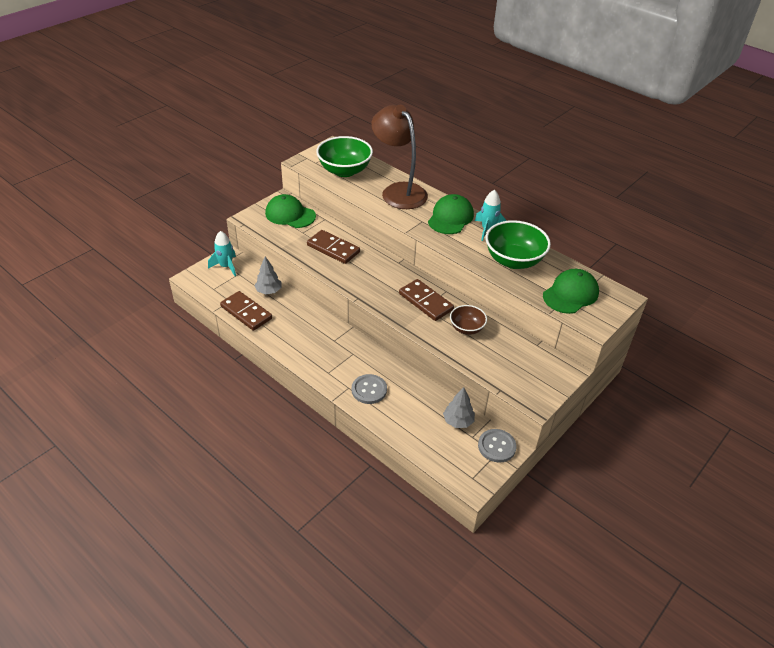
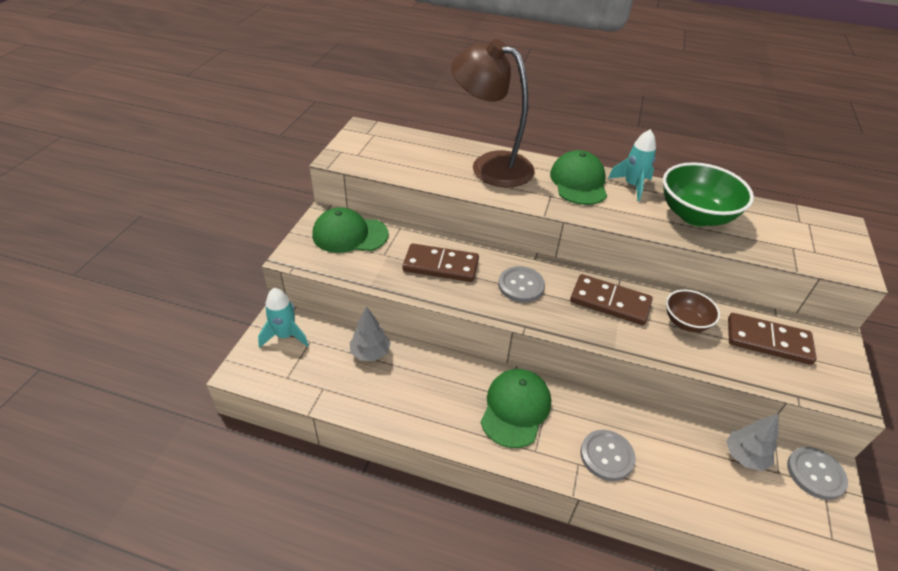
camera: 25 degrees left, 0 degrees up
brown domino [220,291,272,331] -> brown domino moved to [728,313,817,365]
green bowl [316,136,373,177] -> none
green cap [543,269,599,314] -> green cap moved to [481,369,551,448]
none -> grey button [498,266,545,302]

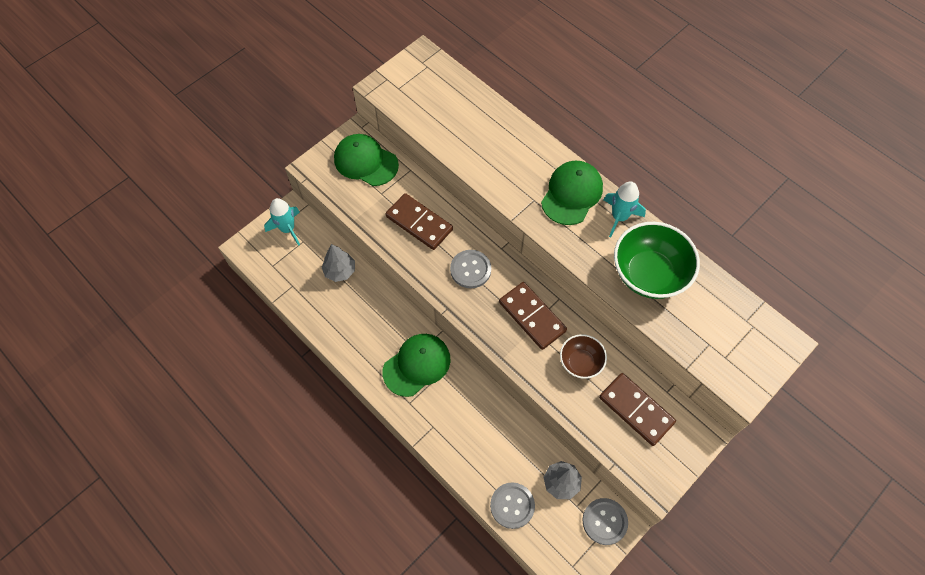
camera: 30 degrees right, 20 degrees up
brown lamp [451,39,535,187] -> none
grey button [580,430,636,481] -> grey button moved to [490,482,535,529]

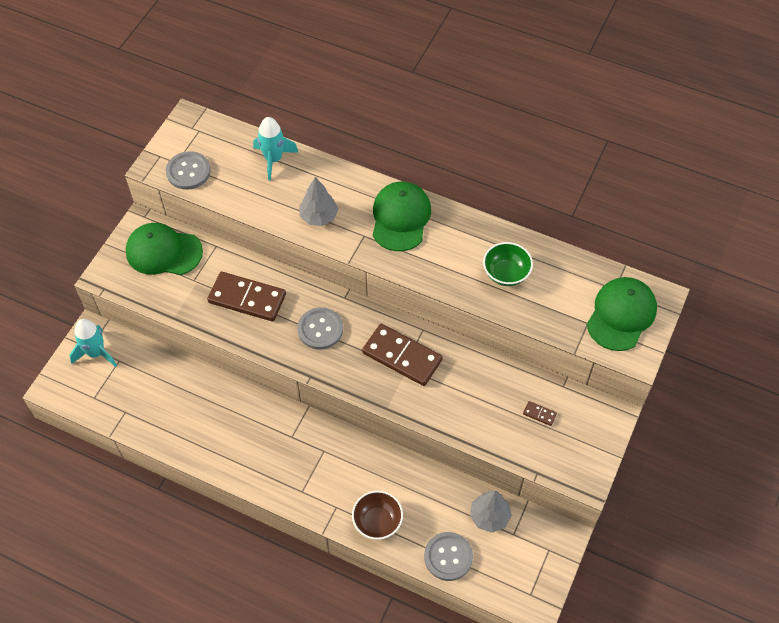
camera: 20 degrees left, 5 degrees down
grey tree [322,244,355,282] -> grey tree moved to [300,177,338,226]
green cap [383,334,451,397] -> green cap moved to [586,277,657,351]
brown bowl [560,334,607,379] -> brown bowl moved to [352,491,403,540]
grey button [583,498,628,545] -> grey button moved to [166,151,211,190]
brown domino [599,373,676,446] -> brown domino [523,401,557,426], size x0.41
turquoise rocket [603,181,646,237] -> turquoise rocket moved to [253,117,299,181]
green bowl [614,222,700,299] -> green bowl [483,242,533,286], size x0.57

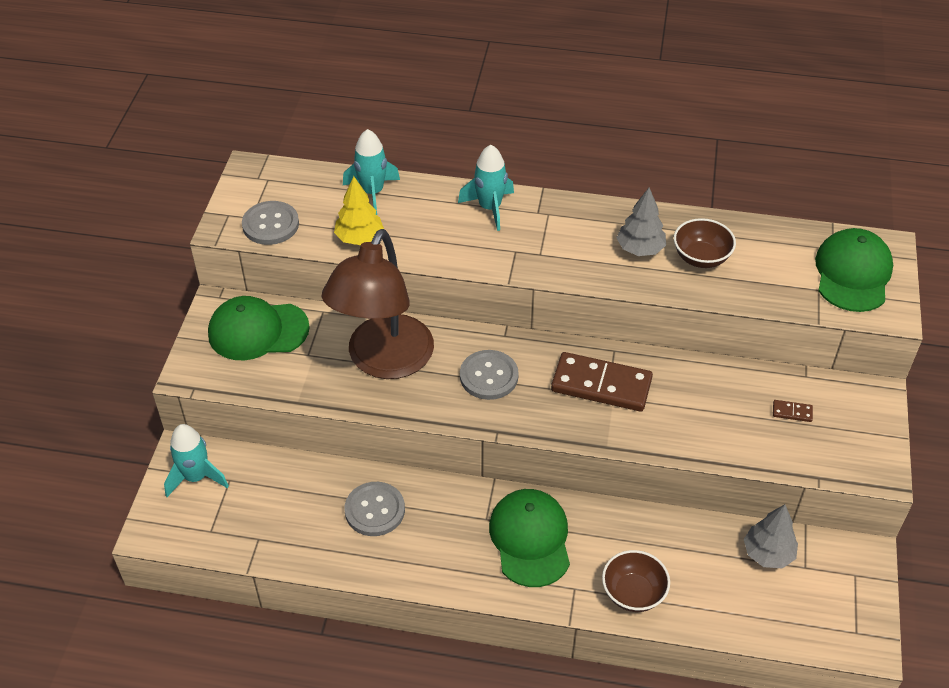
camera: 15 degrees left, 10 degrees down
brown domino [207,272,286,321] -> brown lamp [321,229,434,379]
grey tree [300,177,338,226] -> grey tree moved to [616,187,666,256]
green cap [373,182,431,251] -> green cap moved to [489,489,570,587]
grey button [424,532,473,581] -> grey button moved to [344,482,405,536]
green bowl [483,242,533,286] -> brown bowl [674,218,736,268]
none -> yellow tree [334,176,384,245]
none -> turquoise rocket [458,145,514,231]

